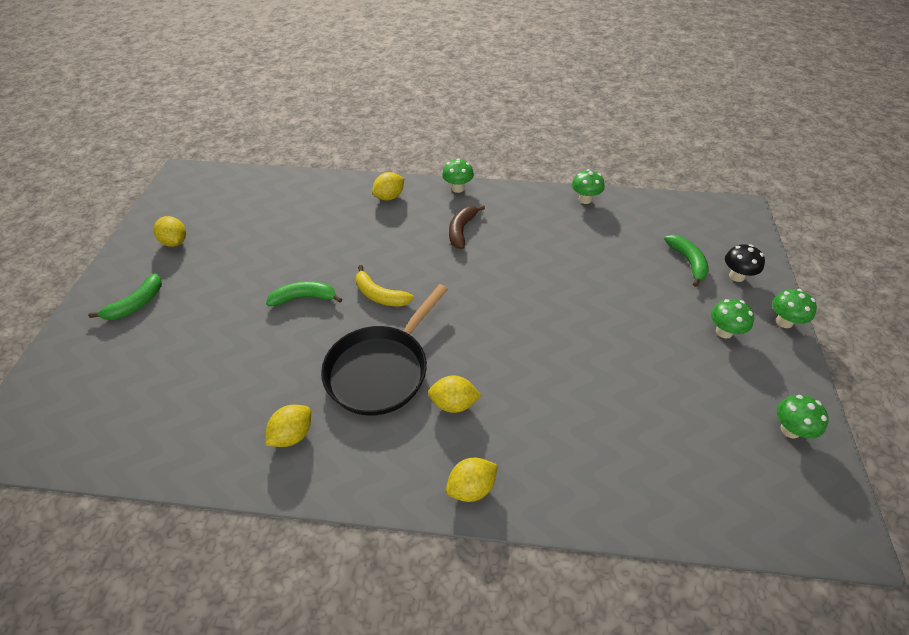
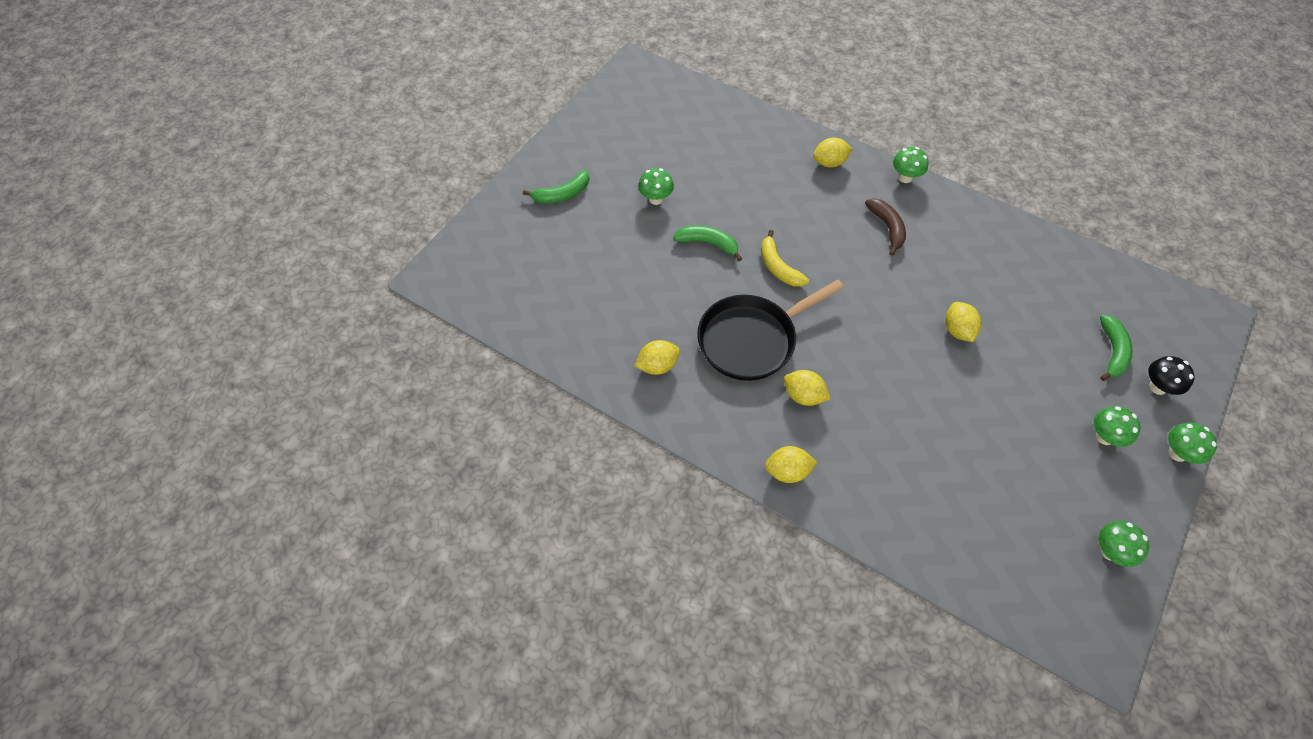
camera: 25 degrees right, 10 degrees up
yellow lemon [153,216,186,247] -> yellow lemon moved to [945,302,981,342]
brown banana [449,205,485,249] -> brown banana turned 120 degrees clockwise [865,198,906,256]
green mushroom [572,169,605,204] -> green mushroom moved to [638,168,674,205]

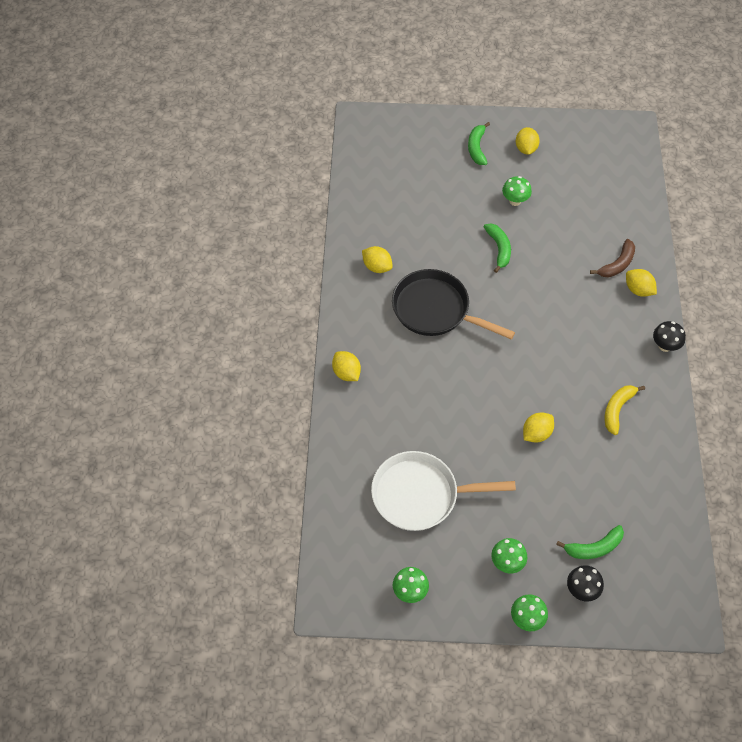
camera: 60 degrees right, 0 degrees up
green banana [523,170,589,204] -> green banana turned 60 degrees clockwise [468,122,490,165]
yellow banana [761,230,809,287] -> yellow banana moved to [605,385,645,435]
yellow lemon [784,370,830,406] -> yellow lemon moved to [516,127,540,155]
brown banana [865,198,906,256] -> brown banana moved to [590,239,635,277]
green mushroom [893,147,929,183] -> black mushroom [653,321,686,352]
none -> white pan [371,451,516,531]

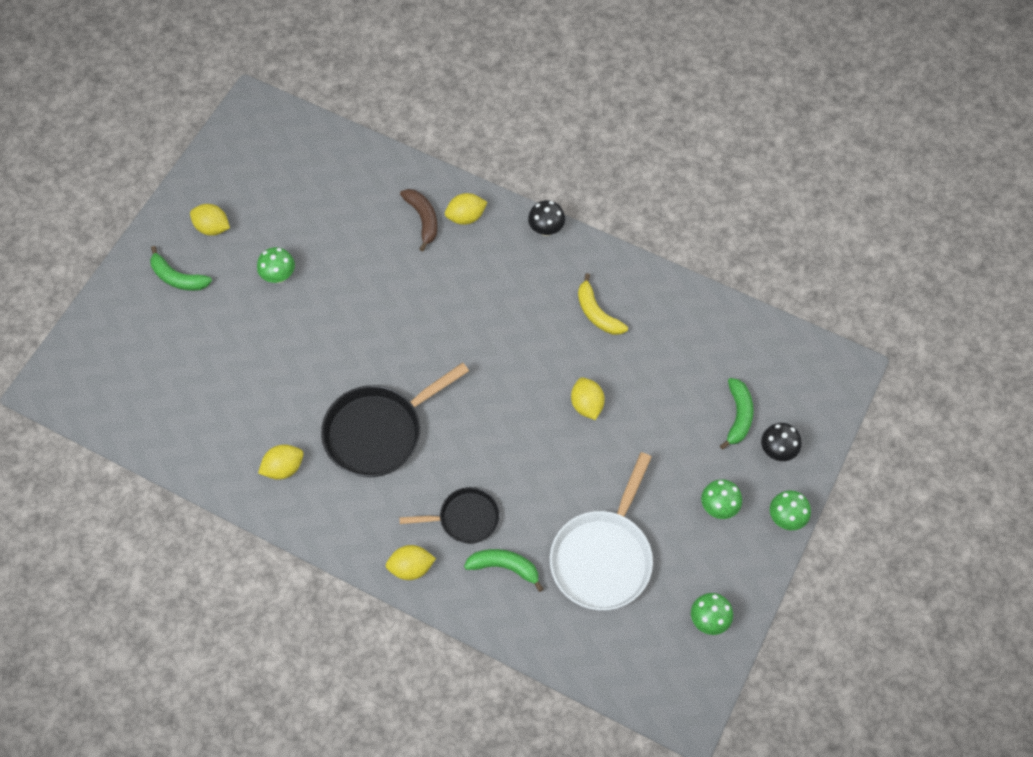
camera: 65 degrees left, 5 degrees up
green banana [484,223,511,273] -> green banana moved to [464,549,543,592]
none -> black pan [399,487,500,544]

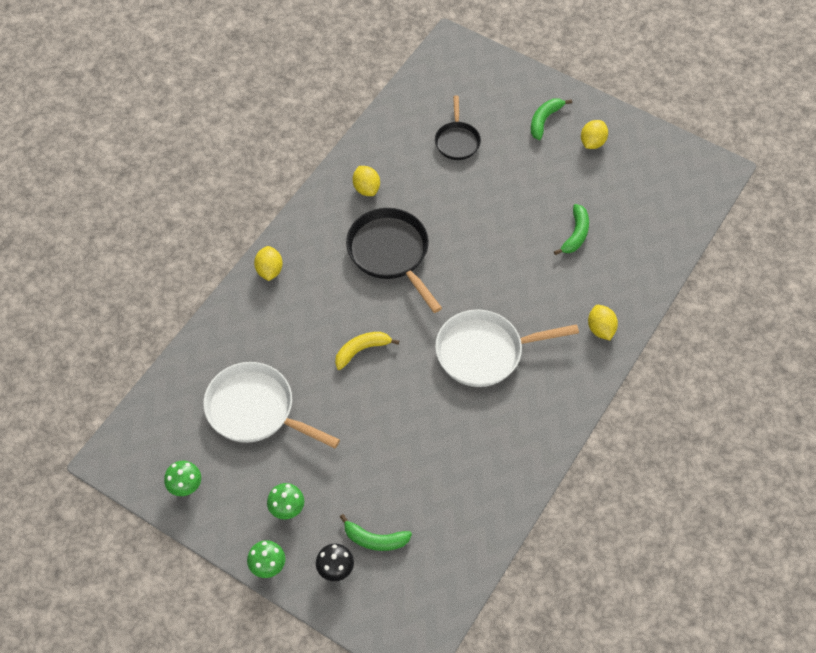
camera: 95 degrees right, 5 degrees down
green mushroom [257,247,295,283] -> none
black pan [399,487,500,544] -> black pan moved to [435,95,481,160]
brown banana [400,189,437,251] -> none
green banana [464,549,543,592] -> green banana moved to [554,204,589,255]
black mushroom [528,200,565,236] -> none
yellow lemon [571,377,605,420] -> none
yellow banana [578,273,628,335] -> yellow banana moved to [335,332,399,370]
none -> white pan [435,309,579,387]

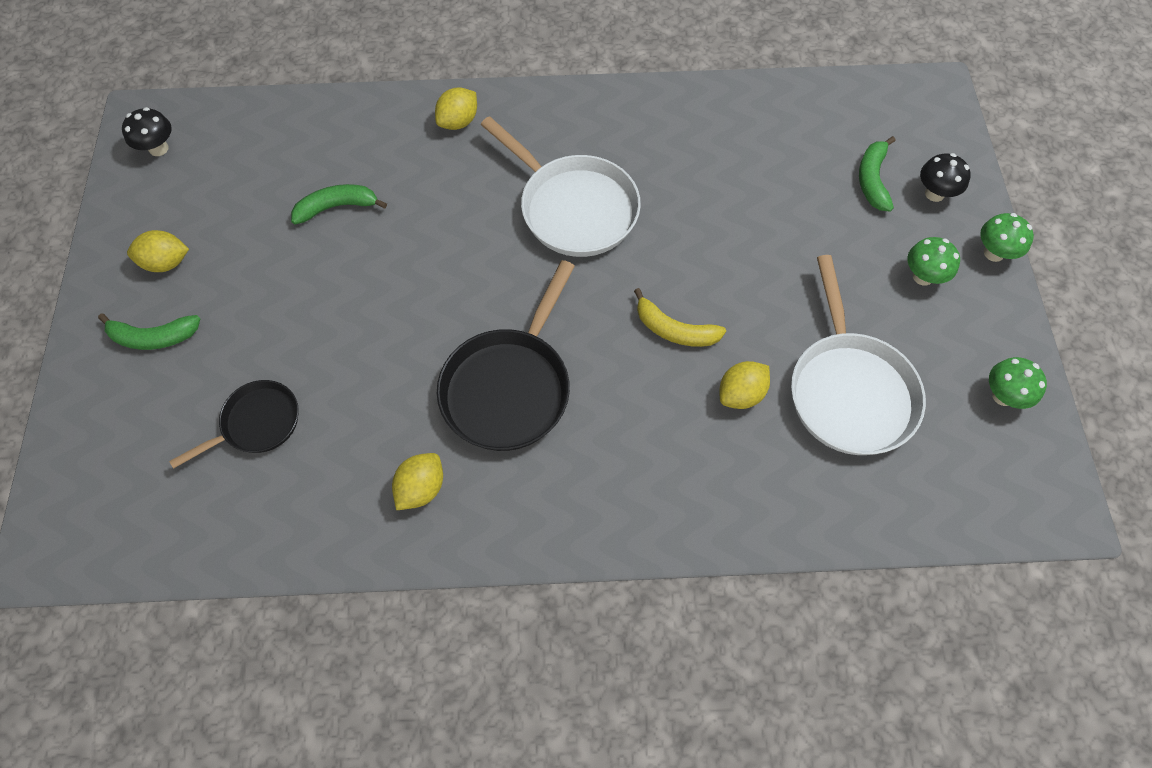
camera: 125 degrees left, 5 degrees up
yellow lemon [254,246,283,281] -> yellow lemon moved to [719,361,770,409]
green banana [340,514,412,551] -> green banana turned 150 degrees counterclockwise [859,136,896,212]
none -> black mushroom [122,107,172,156]

